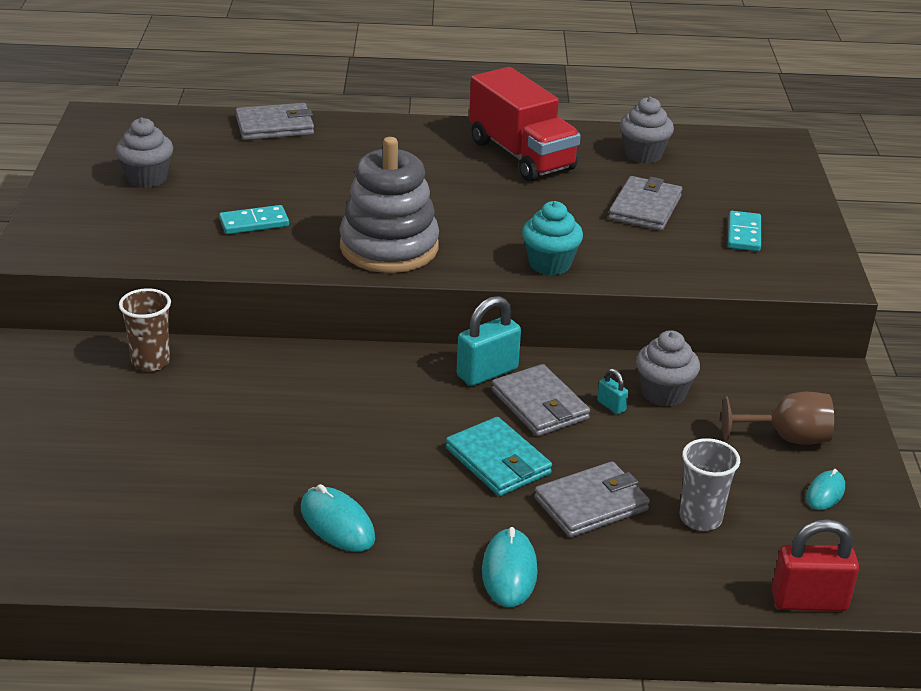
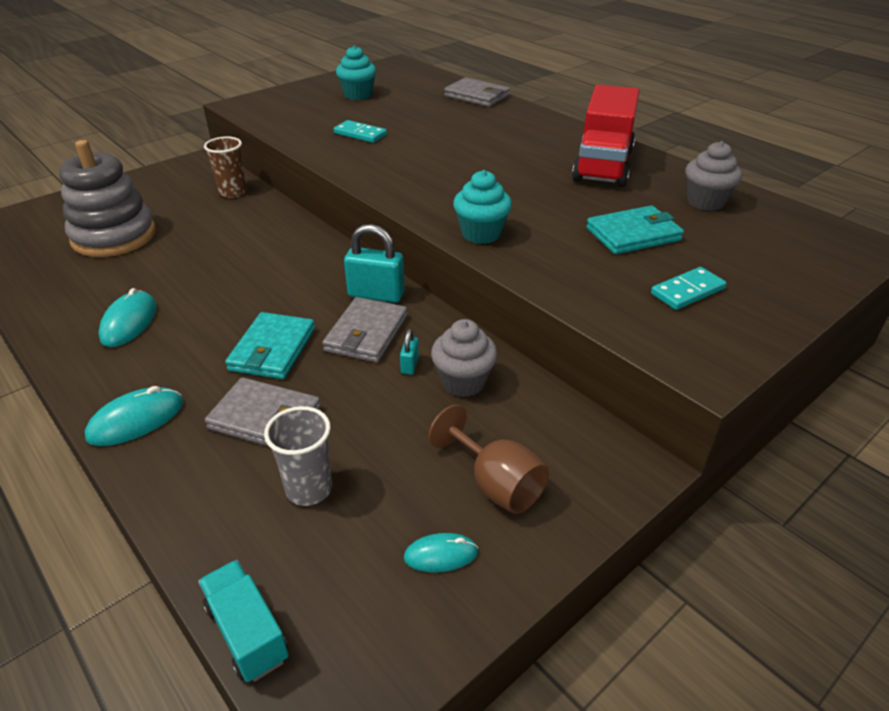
camera: 50 degrees right, 5 degrees up
grey cupcake [115,118,173,188] -> turquoise cupcake [336,45,376,100]
grey stacking toy [340,137,439,273] -> grey stacking toy moved to [59,140,156,257]
grey wallet [609,176,682,231] -> turquoise wallet [586,205,684,254]
red padlock [772,519,859,611] -> turquoise truck [198,560,289,682]

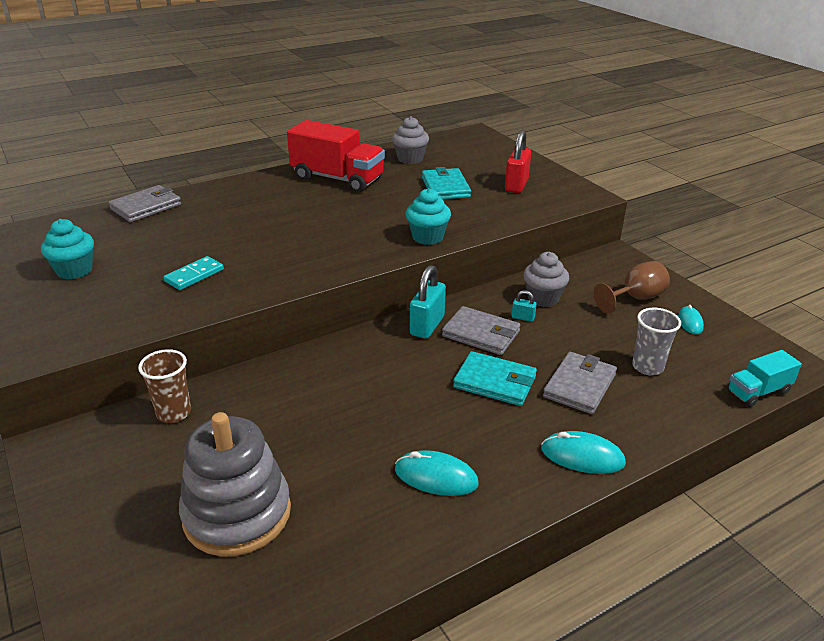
camera: 80 degrees left, 5 degrees down
turquoise mouse [85,386,183,446] -> turquoise mouse turned 45 degrees counterclockwise [541,431,626,474]
turquoise domino [651,267,726,310] -> red padlock [505,130,531,193]

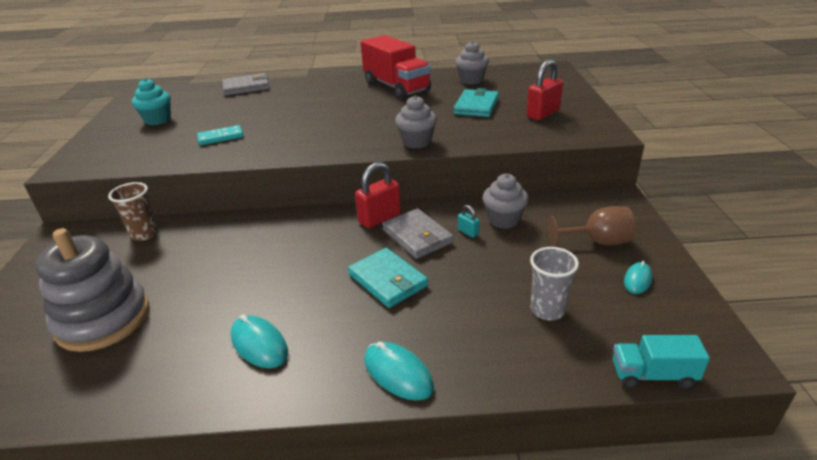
camera: 30 degrees right, 0 degrees up
turquoise cupcake [406,188,451,245] -> grey cupcake [395,95,437,149]
turquoise padlock [410,265,446,339] -> red padlock [355,162,401,228]
grey wallet [543,352,617,414] -> none

